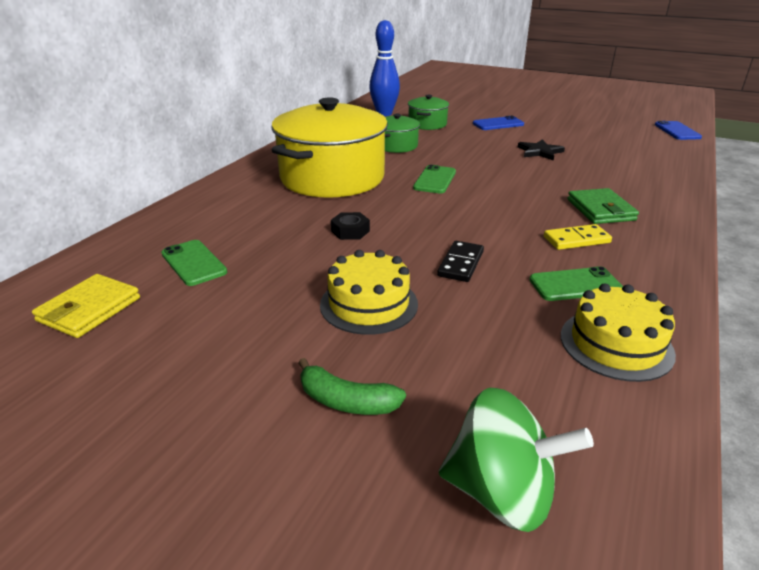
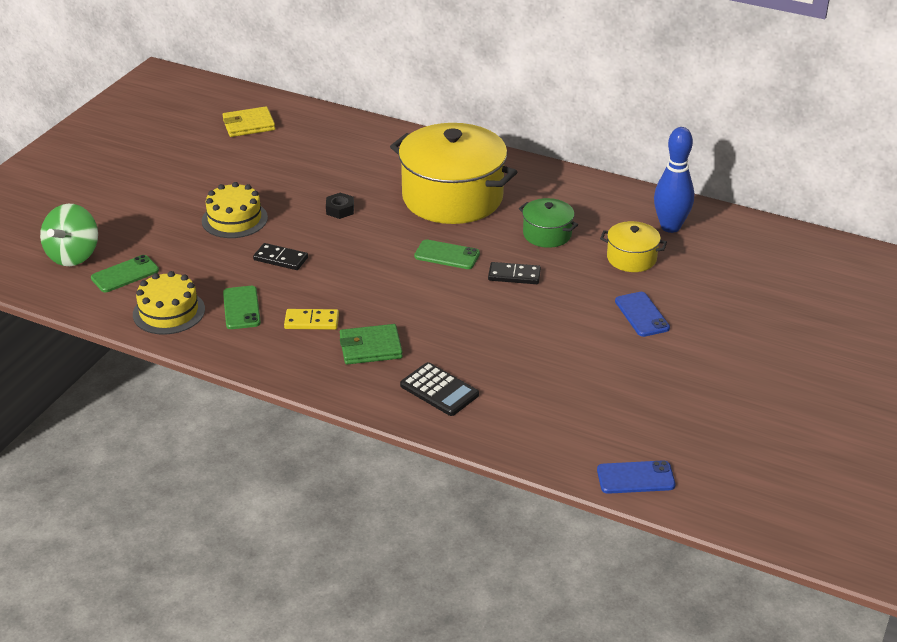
camera: 90 degrees right, 5 degrees up
yellow wallet [32,274,140,338] -> yellow wallet turned 45 degrees counterclockwise [222,106,275,137]
green phone [161,240,227,286] -> green phone moved to [91,255,159,292]
green banana [298,358,406,415] -> none
green pot [408,95,449,130] -> yellow pot [600,221,667,272]
black star [518,139,565,160] -> none
yellow domino [544,224,612,250] -> yellow domino turned 75 degrees counterclockwise [284,309,339,330]
none -> black calculator [400,362,479,416]
none -> black domino [488,262,541,284]

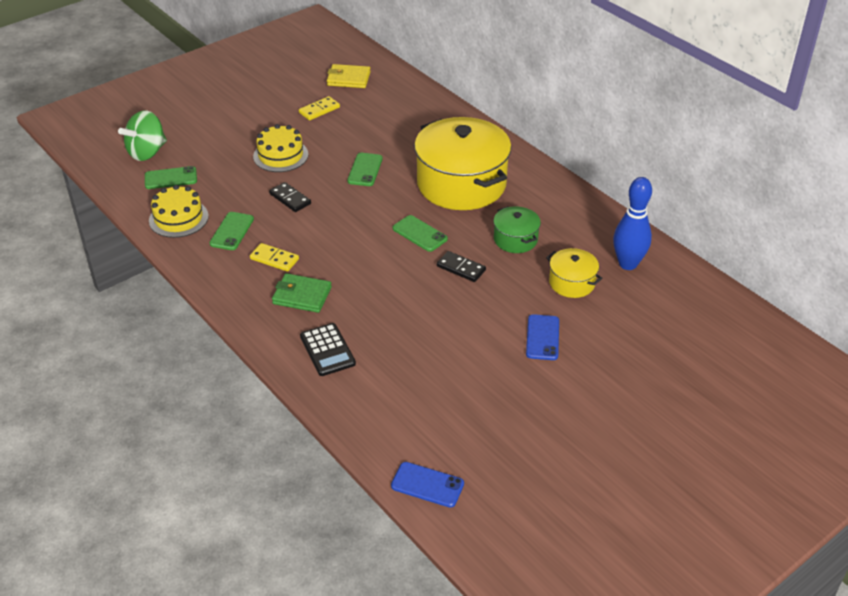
camera: 25 degrees right, 5 degrees up
black nut [326,193,354,219] -> green phone [347,153,383,186]
none -> yellow domino [299,96,340,120]

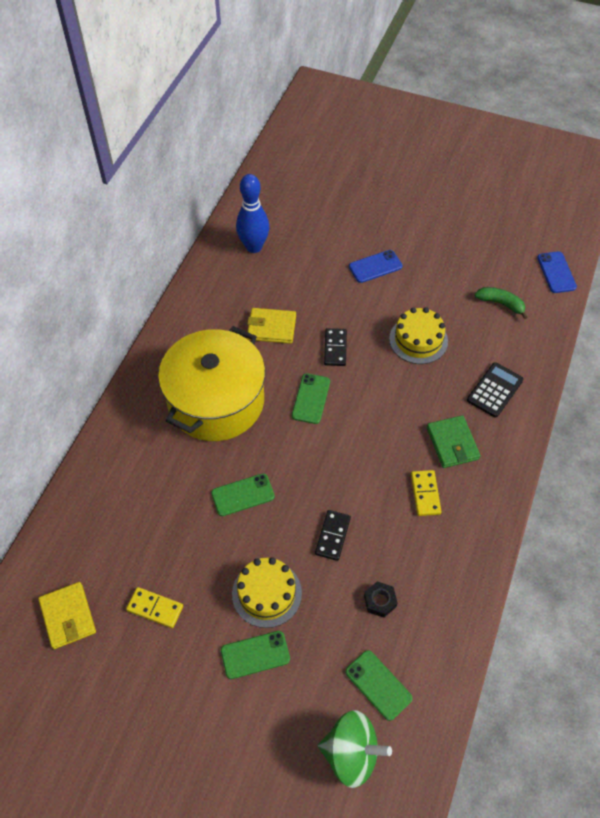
camera: 120 degrees left, 15 degrees up
yellow cake [149,185,209,238] -> yellow cake moved to [389,307,448,364]
green phone [209,212,254,250] -> green phone moved to [221,631,290,679]
green pot [493,206,541,253] -> yellow wallet [247,308,296,344]
yellow pot [546,248,602,298] -> none
none -> black nut [364,581,398,618]
none -> green banana [475,287,527,319]

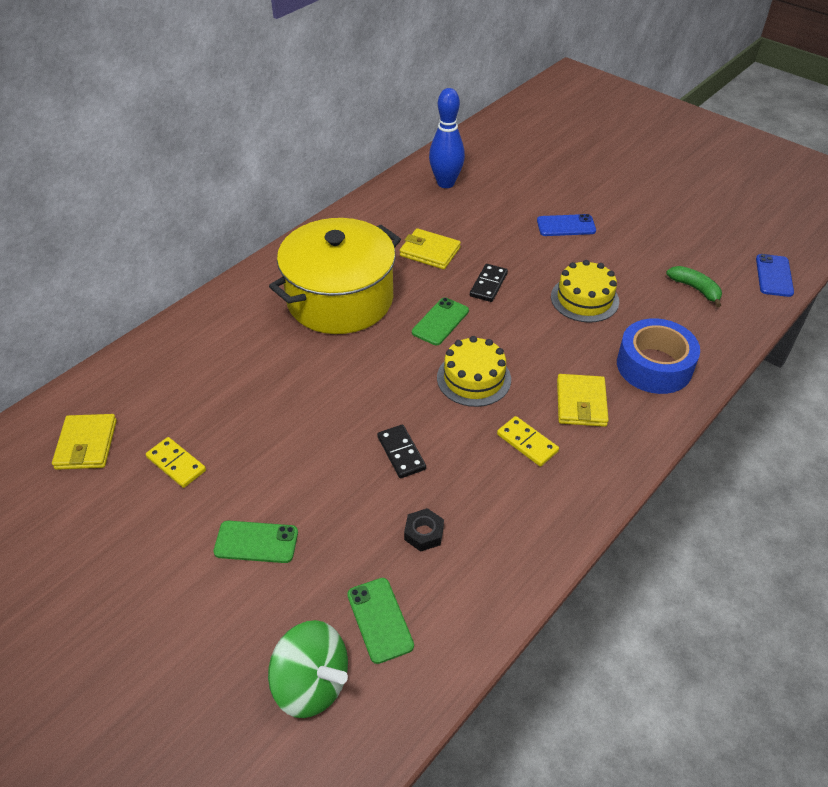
camera: 20 degrees right, 10 degrees down
green phone [211,473,275,516] -> none
yellow cake [232,557,302,628] -> yellow cake moved to [437,336,511,407]
black domino [315,510,351,561] -> black domino turned 60 degrees counterclockwise [377,424,426,478]
yellow domino [411,470,442,516] -> yellow domino turned 60 degrees counterclockwise [497,416,559,466]
green wallet [427,415,481,468] -> yellow wallet [557,374,609,427]
black calculator [467,362,523,417] -> blue tape [617,318,700,394]

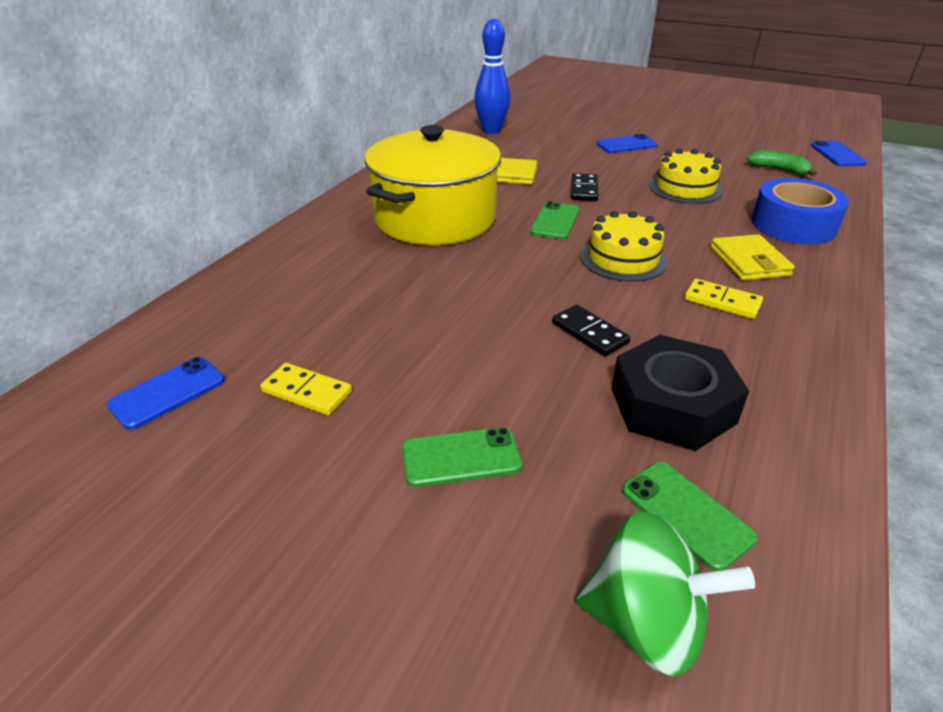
camera: 15 degrees left, 10 degrees down
yellow wallet [52,414,117,470] -> blue phone [107,357,225,430]
black nut [404,508,444,552] -> black nut [611,335,749,451], size x2.23

